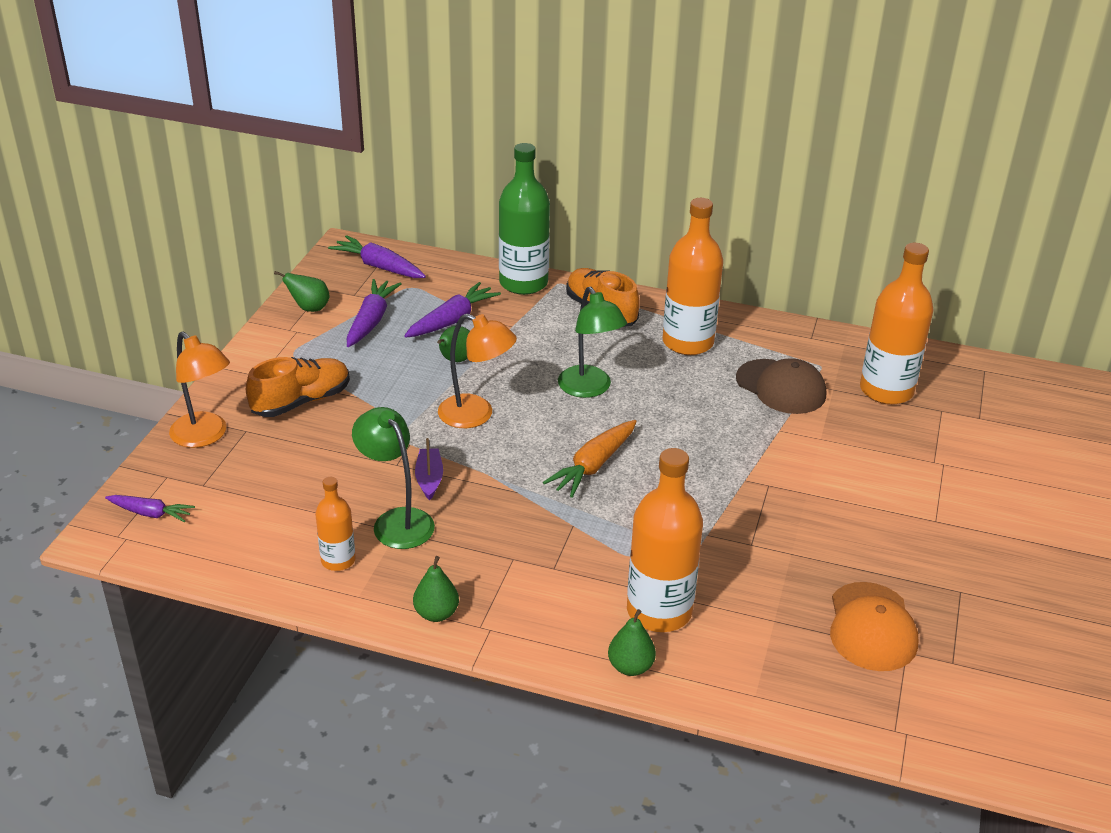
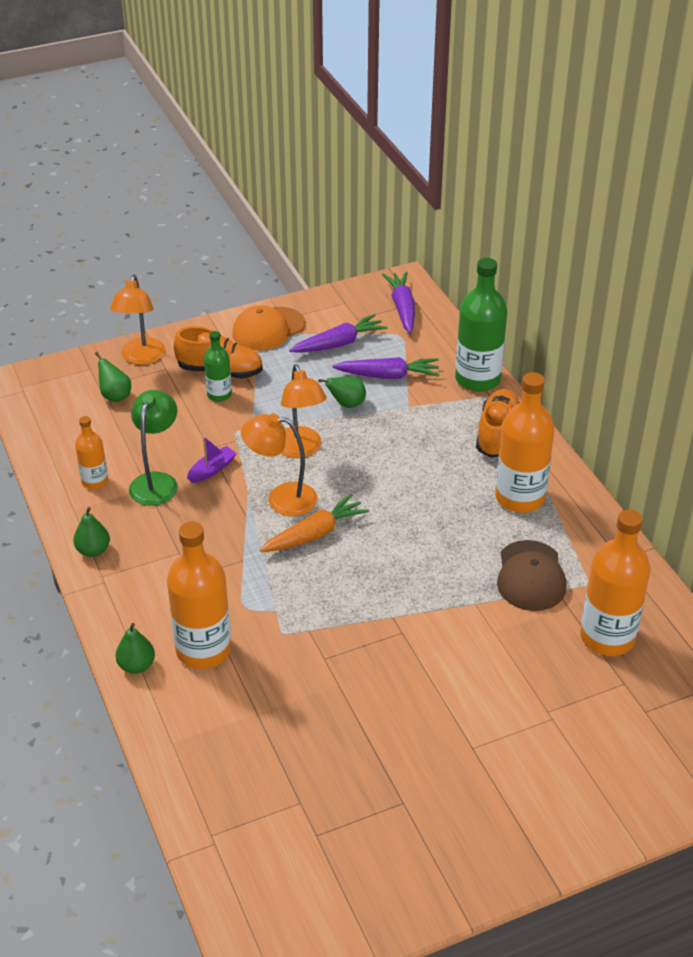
camera: 50 degrees right, 5 degrees up
purple carrot [105,495,195,522] -> none
green pear [274,271,330,312] -> green pear moved to [95,352,131,402]
orange carrot [543,420,637,498] -> orange carrot turned 150 degrees clockwise [260,494,369,552]
green lamp [558,287,627,398] -> none
orange cap [830,582,918,671] -> orange cap moved to [232,305,305,350]
none -> green bottle [204,331,232,402]
none -> orange lamp [241,413,318,516]

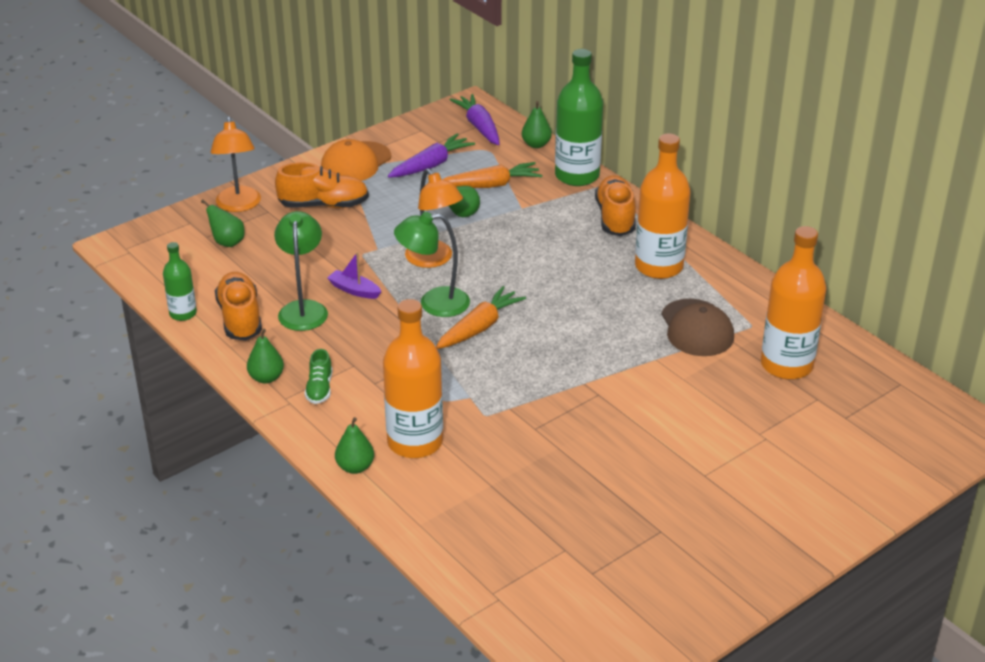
camera: 15 degrees left, 5 degrees down
orange bottle [75,416,108,489] -> orange shoe [215,272,262,340]
purple boat [187,436,237,483] -> purple boat turned 90 degrees counterclockwise [327,252,381,299]
green bottle [204,331,232,402] -> green bottle moved to [163,242,197,321]
orange lamp [241,413,318,516] -> green lamp [394,212,470,317]
purple carrot [333,357,440,379] -> orange carrot [442,162,542,188]
none -> green shoe [305,349,332,404]
none -> green pear [522,101,552,148]

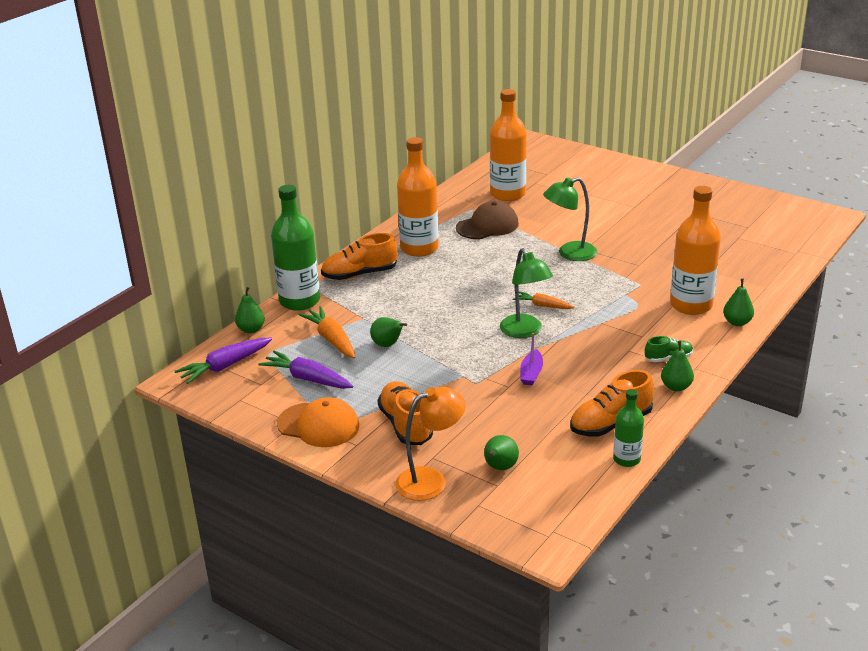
camera: 105 degrees left, 5 degrees down
green lamp [274,211,328,331] -> green lamp moved to [543,177,597,261]
orange lamp [405,168,463,268] -> none
orange carrot [436,286,526,349] -> orange carrot [512,291,575,309], size x0.64

